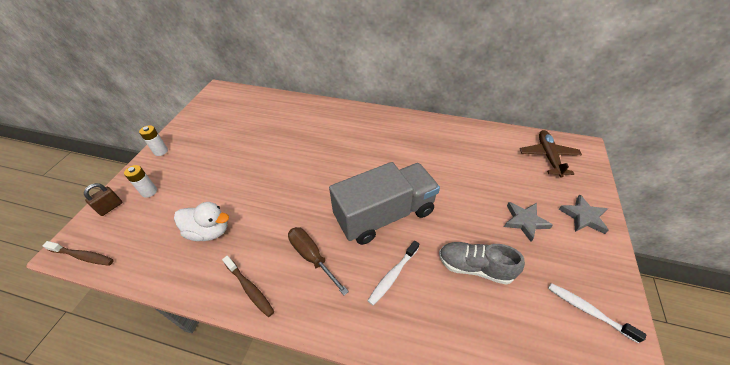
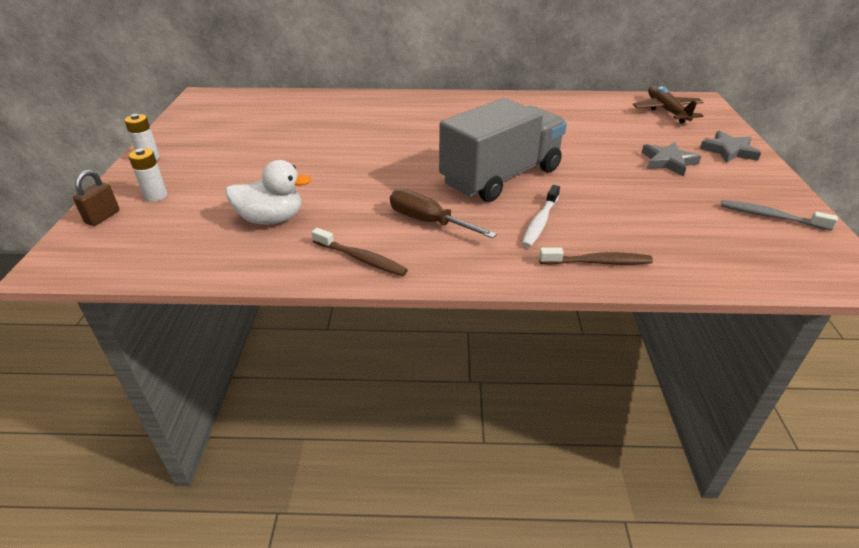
camera: 15 degrees left, 10 degrees down
brown toothbrush [42,241,114,266] -> brown toothbrush moved to [539,248,653,265]
grey shoe [439,242,525,285] -> none
white toothbrush [548,283,646,343] -> grey toothbrush [721,200,838,231]

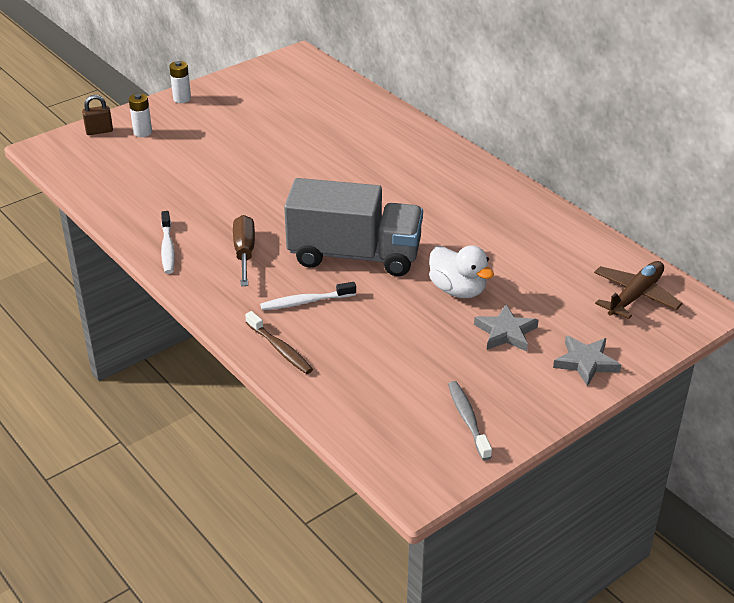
camera: 50 degrees right, 0 degrees up
white duck [225,160,311,225] -> white duck moved to [429,246,494,298]
brown toothbrush [311,228,408,276] -> white toothbrush [161,211,175,274]

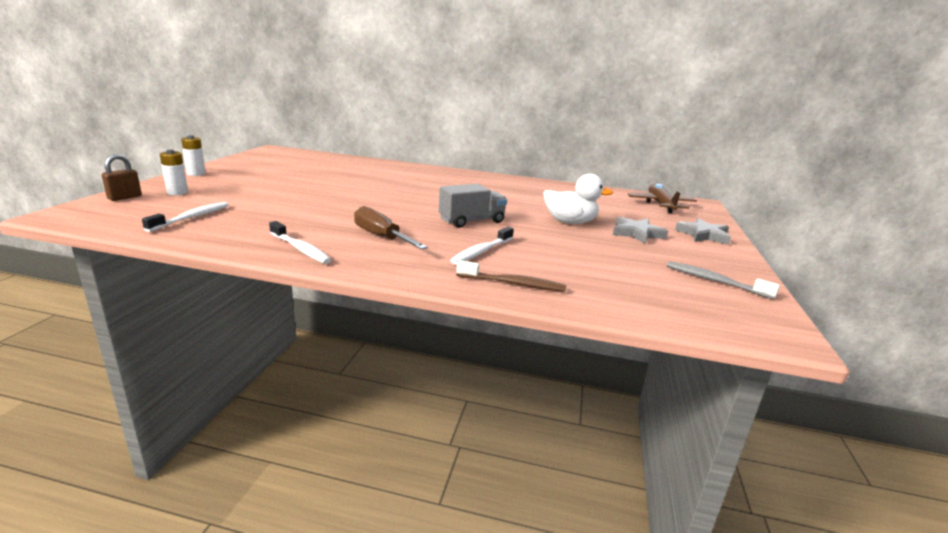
camera: 40 degrees left, 15 degrees down
grey truck [284,178,423,276] -> grey truck [439,184,507,228], size x0.55
none -> white toothbrush [142,202,229,232]

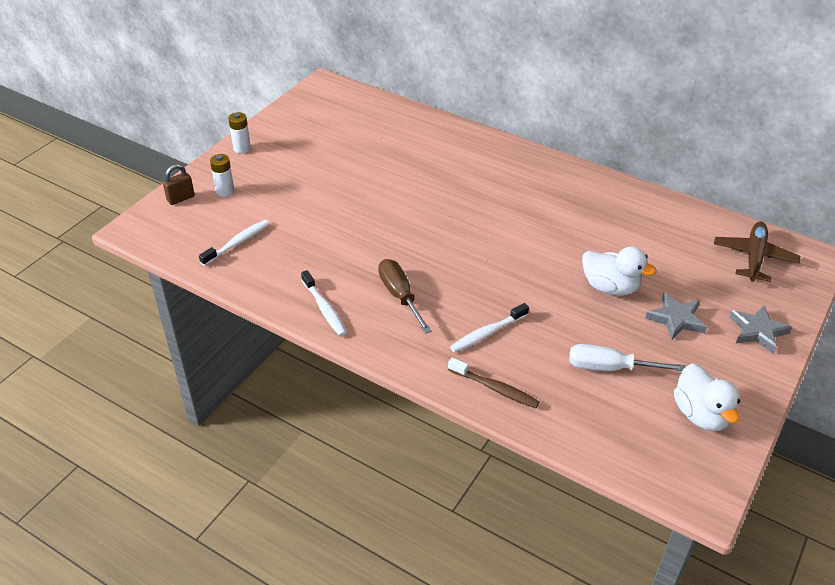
camera: 20 degrees right, 20 degrees up
grey truck [439,184,507,228] -> none
grey toothbrush [667,261,780,299] -> white duck [674,363,740,431]
none -> white screwdriver [569,344,686,371]

